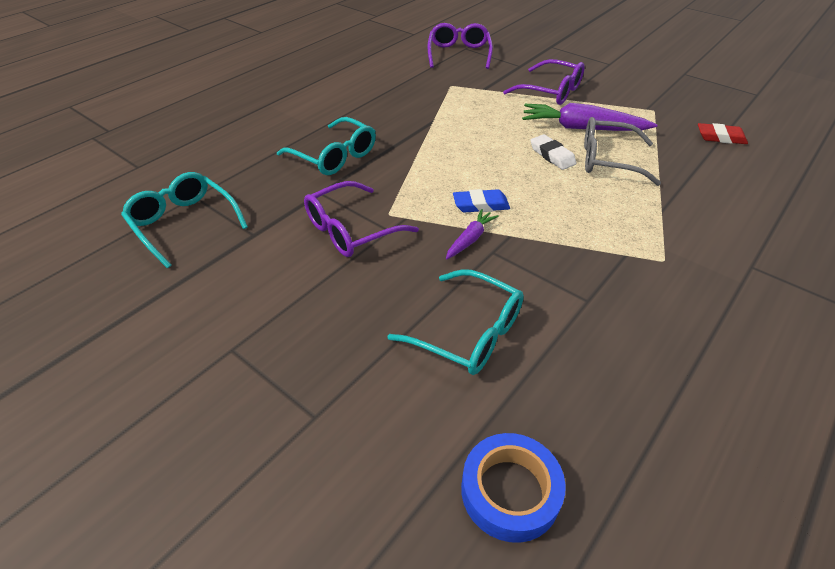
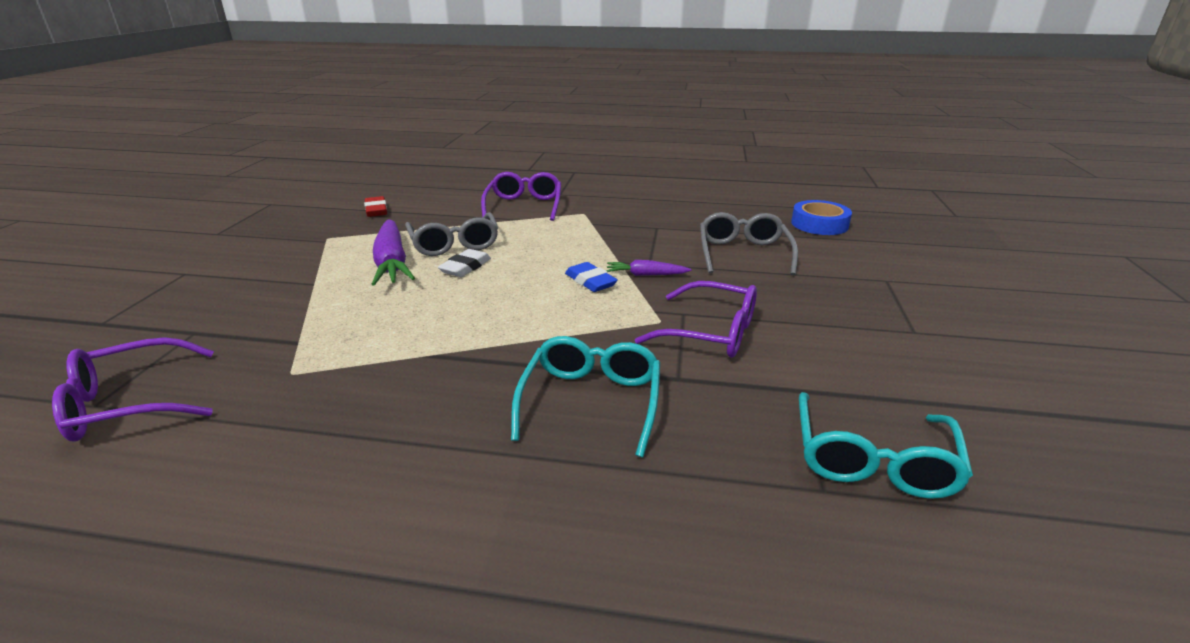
camera: 120 degrees left, 15 degrees down
turquoise glasses [387,269,524,375] -> grey glasses [700,212,798,275]
purple glasses [503,59,585,105] -> purple glasses moved to [481,172,561,221]

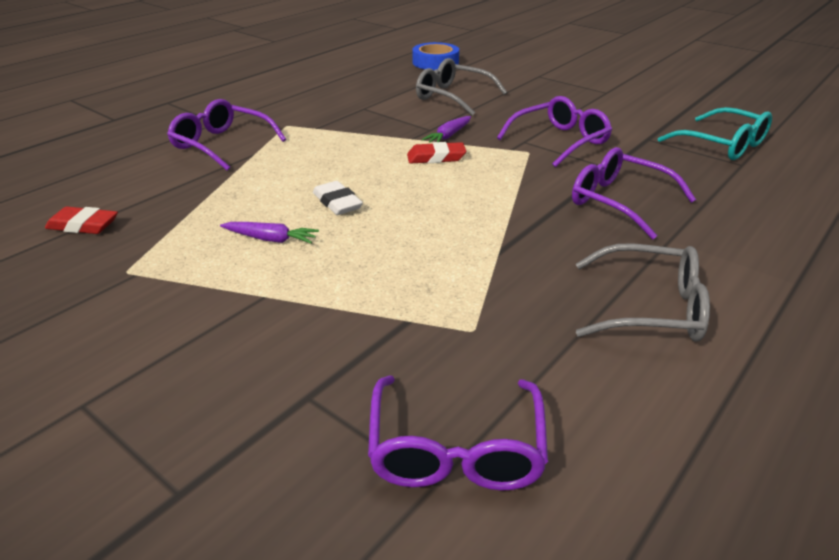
camera: 60 degrees left, 5 degrees up
purple carrot [372,219,415,286] -> purple carrot [220,222,319,243], size x0.52
grey glasses [405,212,498,256] -> grey glasses moved to [576,243,710,341]
turquoise glasses [511,336,660,457] -> purple glasses [572,147,696,240]
blue eraser [565,262,618,292] -> red eraser [407,142,466,163]

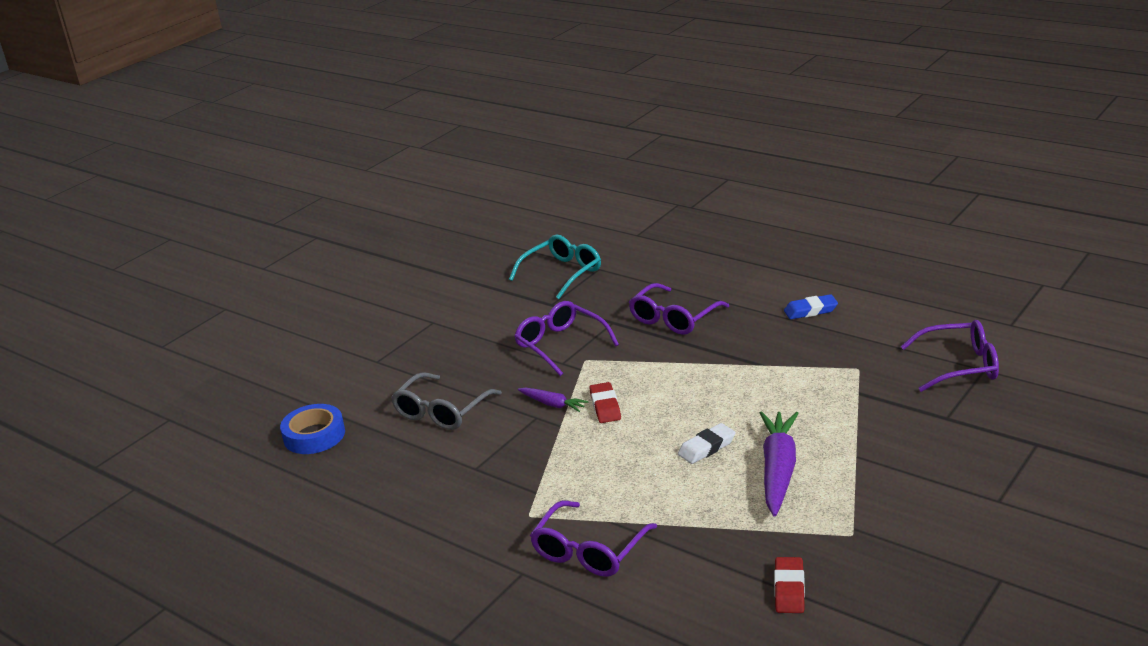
camera: 90 degrees left, 5 degrees down
purple carrot [220,222,319,243] -> purple carrot [760,411,799,517], size x1.93
grey glasses [576,243,710,341] -> blue eraser [784,294,838,319]

